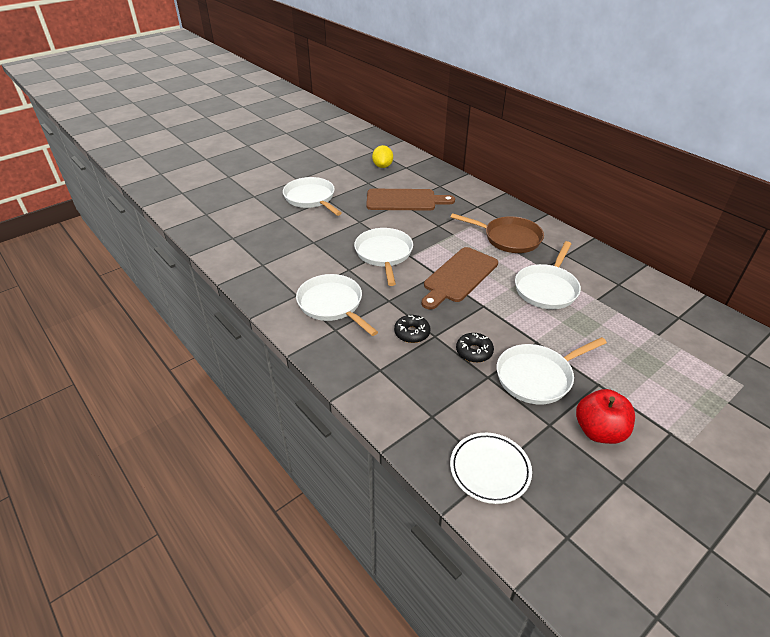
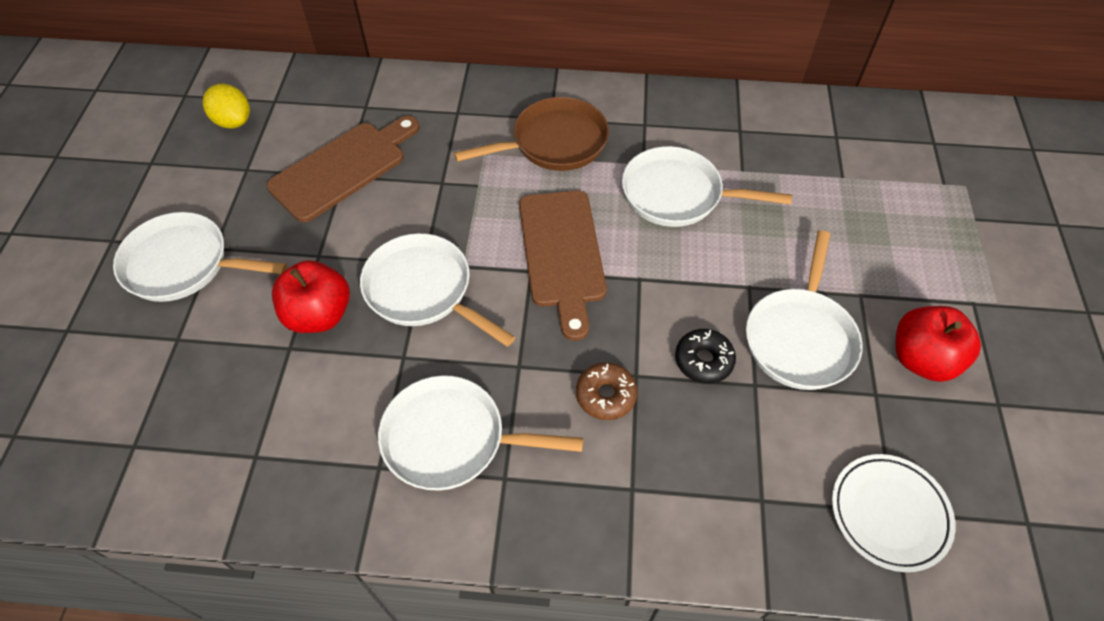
camera: 45 degrees left, 15 degrees up
black donut [394,315,431,343] -> brown donut [576,362,638,420]
white pan [515,241,581,309] -> white pan turned 120 degrees clockwise [622,146,792,227]
none -> red apple [272,260,350,333]

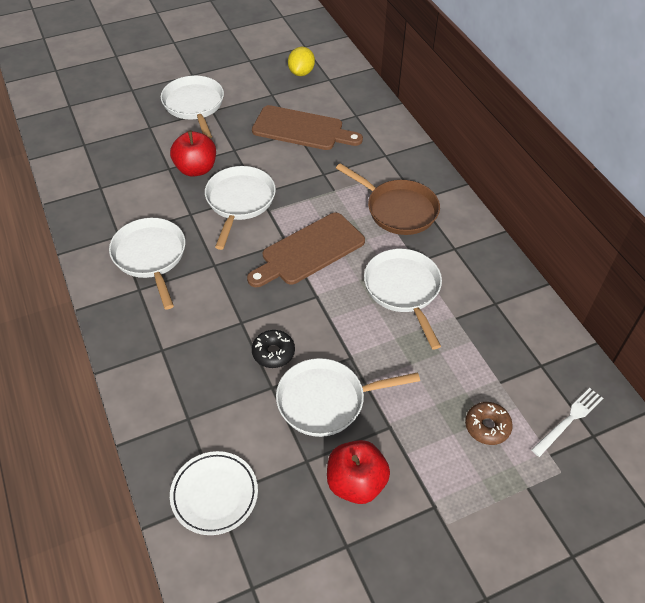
camera: 60 degrees right, 5 degrees down
brown donut [576,362,638,420] -> brown donut moved to [465,402,513,445]
none -> white fork [531,388,603,457]

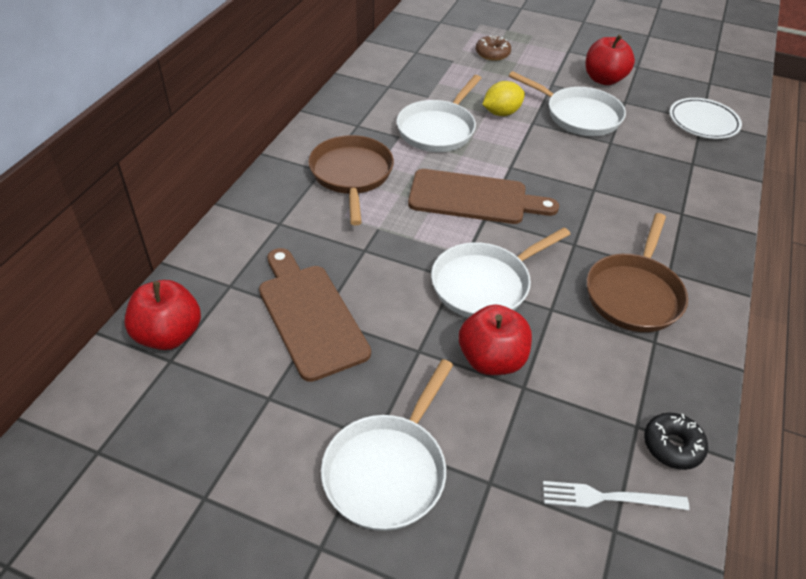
camera: 135 degrees left, 5 degrees down
white pan [109,218,185,309] -> brown pan [587,213,688,332]
black donut [252,330,295,368] -> black donut moved to [644,413,708,470]
yellow lemon [288,47,315,76] -> yellow lemon moved to [482,81,525,116]
white fork [531,388,603,457] -> white fork moved to [543,481,690,510]
none -> red apple [124,280,201,350]

